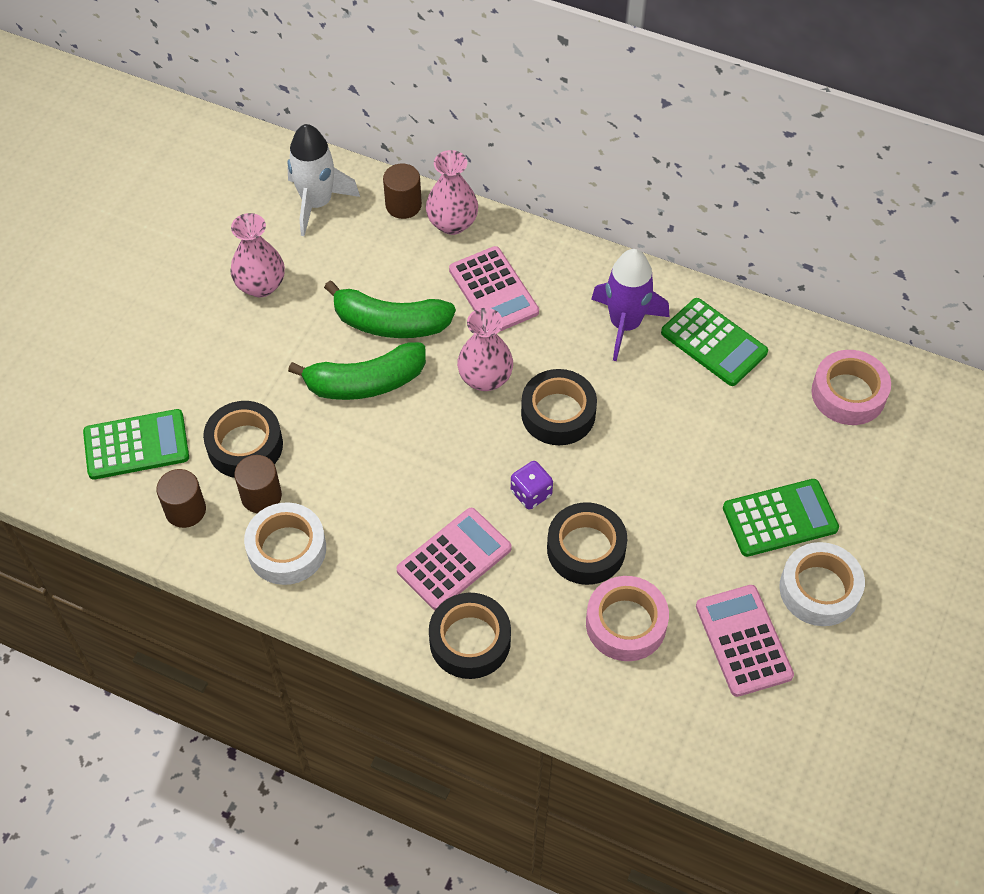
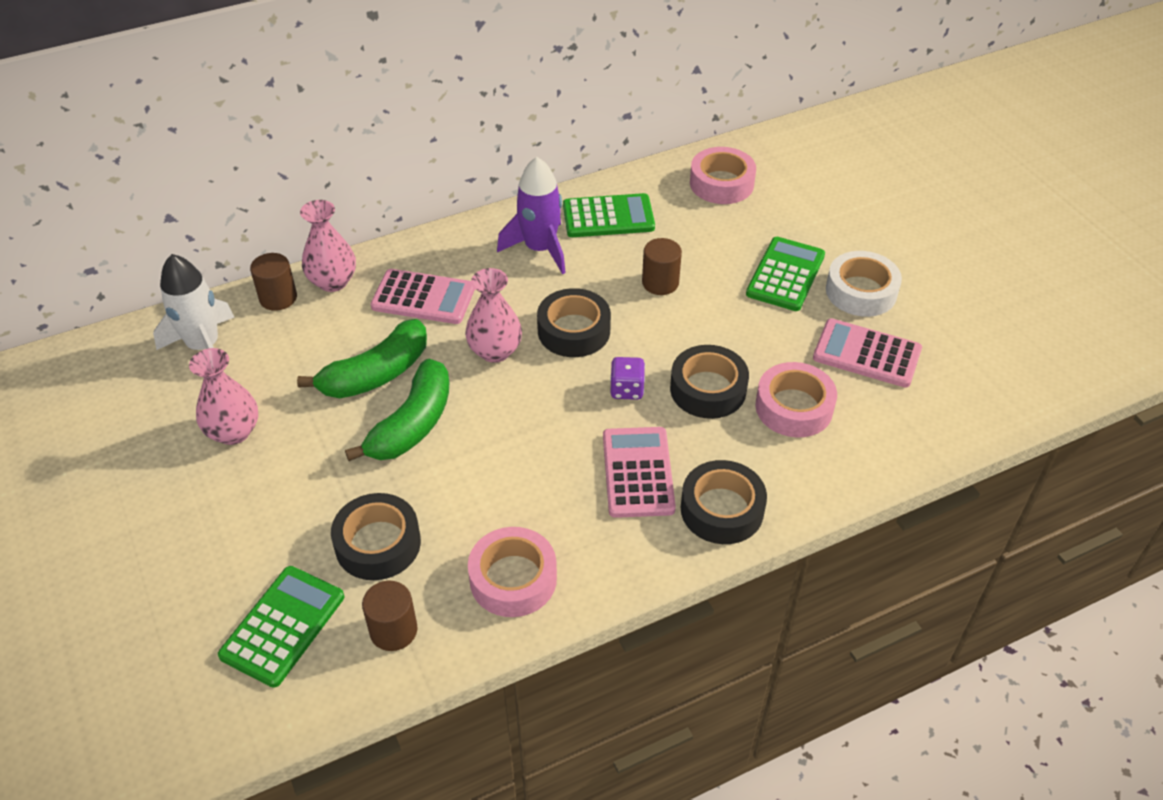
camera: 50 degrees left, 10 degrees down
brown cylinder [234,455,282,513] -> brown cylinder moved to [642,238,682,295]
white tape [244,502,326,585] -> pink tape [468,527,557,617]

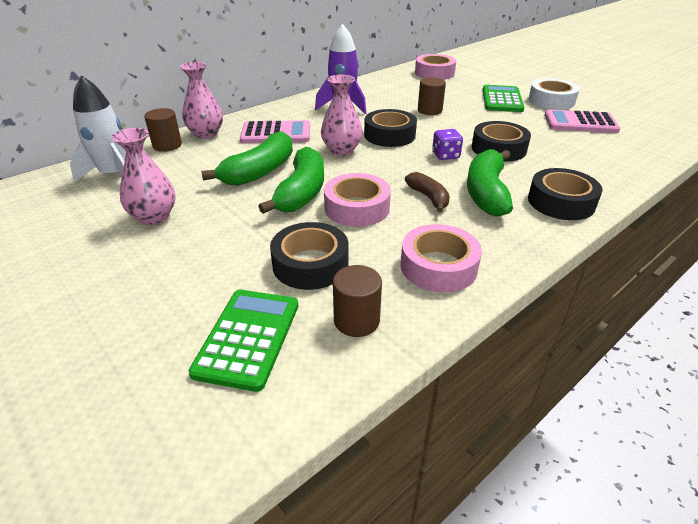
camera: 15 degrees left, 10 degrees down
green calculator [563,193,655,237] -> none
pink calculator [603,427,676,518] -> green banana [467,149,513,217]
pink tape [755,362,837,437] -> pink tape moved to [324,173,391,227]
none -> brown banana [405,172,450,212]

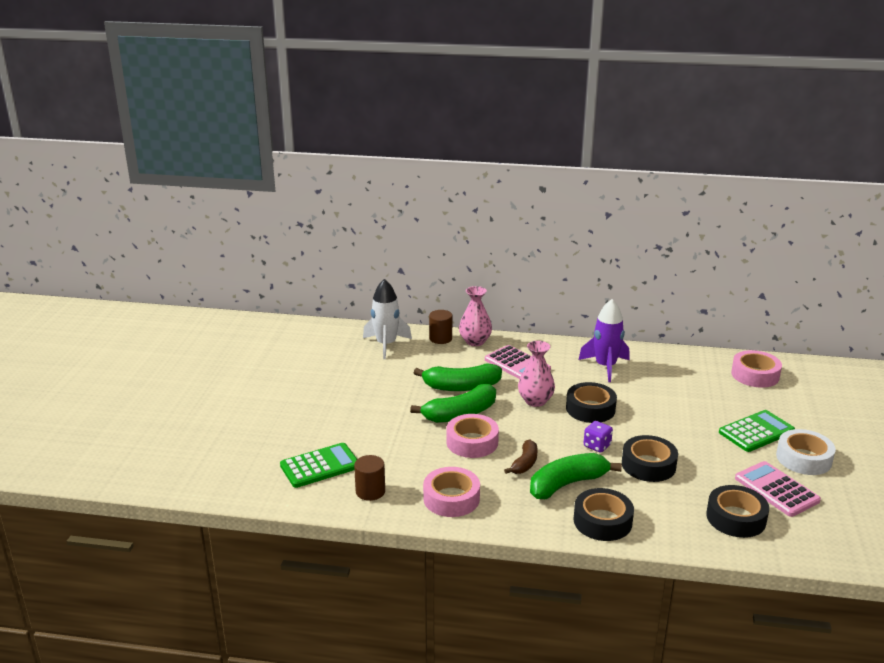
camera: 50 degrees right, 10 degrees down
pink vase [111,128,176,225] -> none
black tape [270,222,349,290] -> black tape moved to [706,485,769,538]
brown cylinder [418,77,446,115] -> none

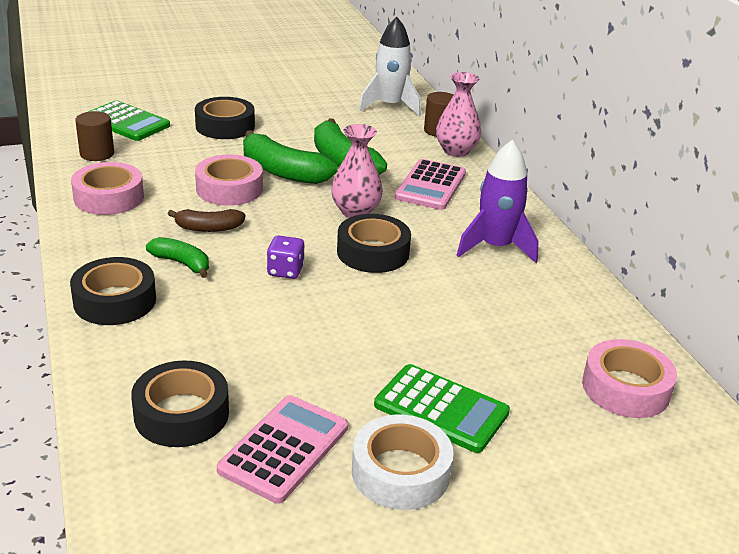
camera: 60 degrees right, 5 degrees up
green banana [530,453,622,499] -> green banana [146,237,209,278], size x0.58
black tape [622,435,678,482] -> black tape moved to [195,97,255,139]

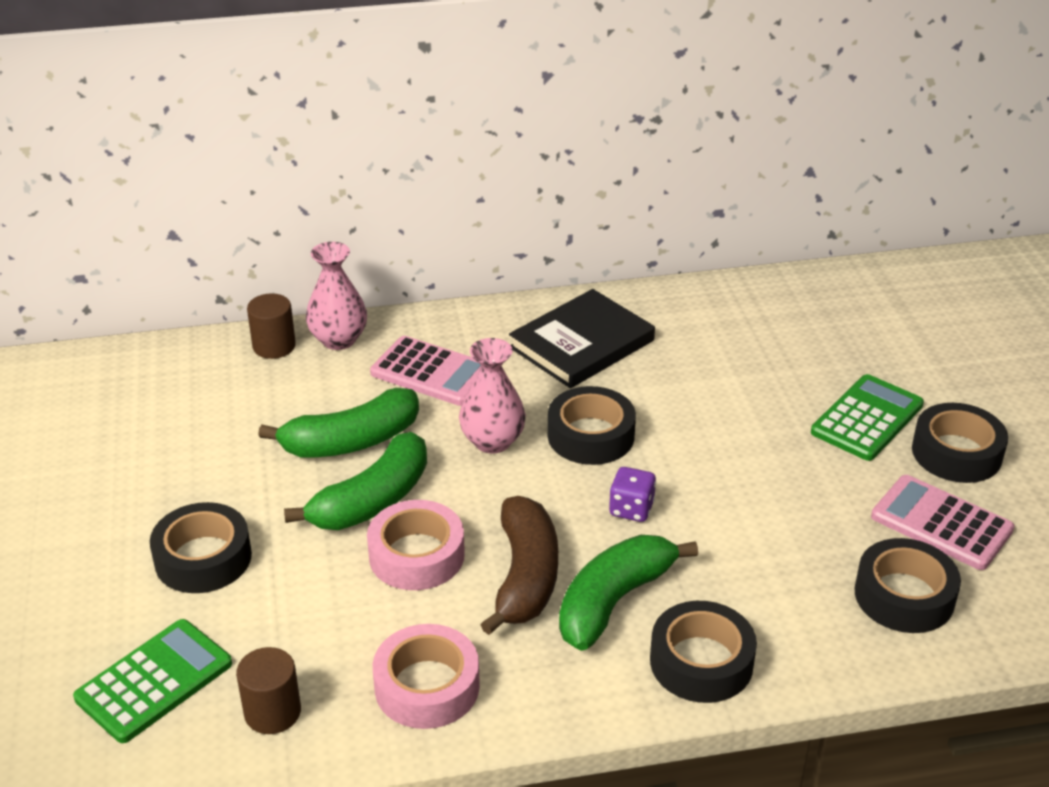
camera: 80 degrees left, 5 degrees up
green banana [146,237,209,278] -> green banana [559,535,698,651], size x1.73
brown banana [168,209,245,232] -> brown banana [480,496,558,635], size x1.73
white tape [352,414,454,510] -> black tape [912,403,1008,483]
white rocket [358,17,421,116] -> none
purple rocket [456,140,538,263] -> black book [509,289,655,388]
pink tape [582,339,677,418] -> none

